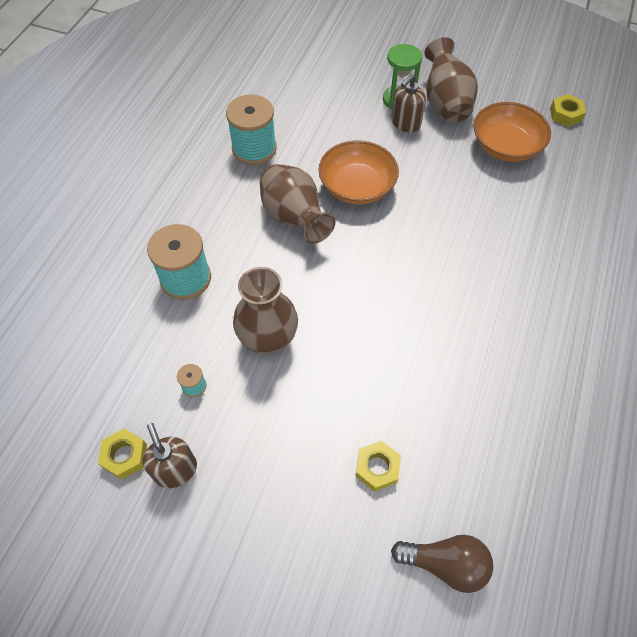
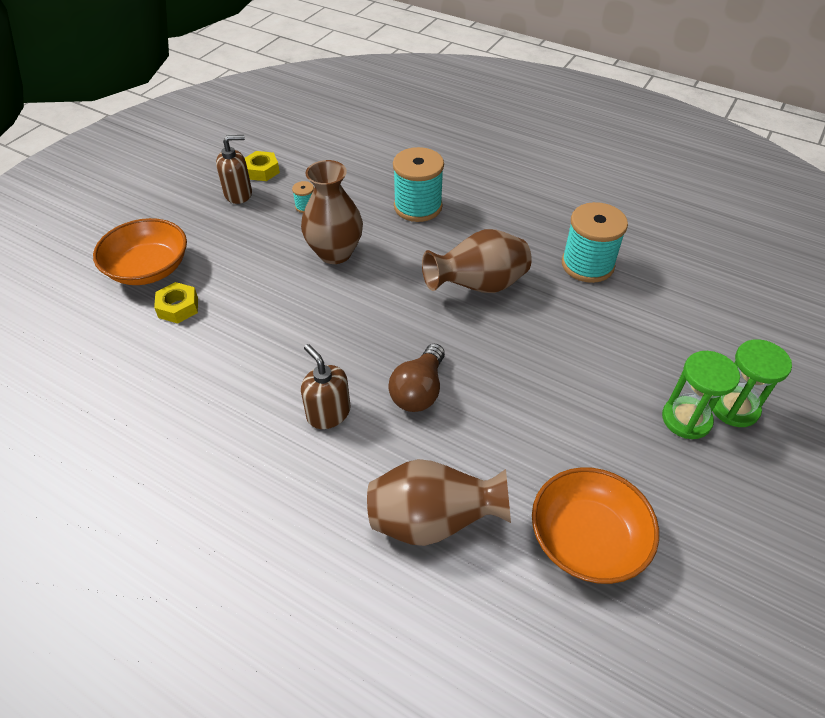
camera: 100 degrees right, 10 degrees down
orange bowl [318,140,399,204] -> orange bowl moved to [93,218,187,285]
brown soap dispenser [391,74,426,132] -> brown soap dispenser moved to [301,344,350,429]
brown light bulb [391,535,493,593] -> brown light bulb moved to [389,344,445,412]
brown vase [424,37,478,123] -> brown vase moved to [367,459,511,546]
yellow nut [550,94,586,127] -> none
none -> green hourglass [713,339,792,427]

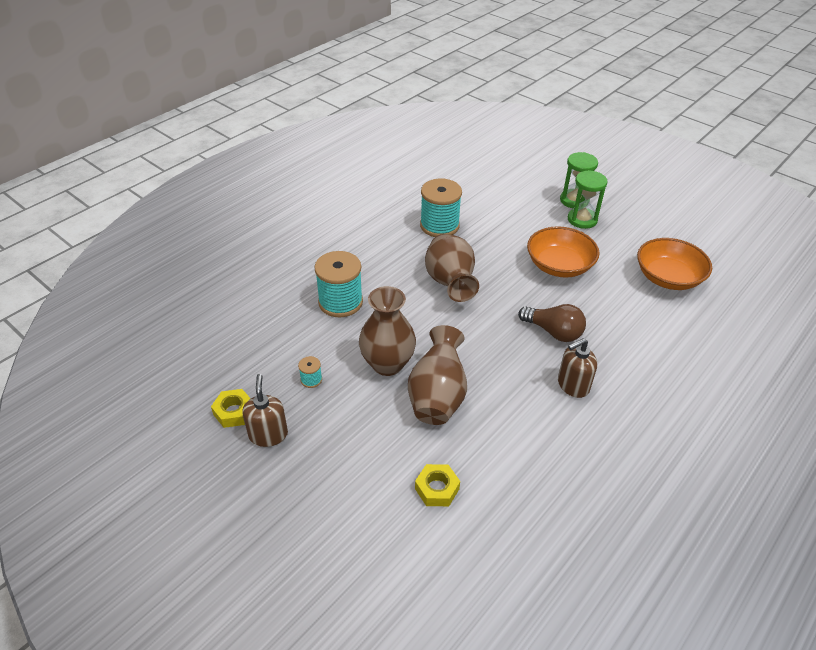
camera: 80 degrees left, 5 degrees down
orange bowl [93,218,187,285] -> orange bowl moved to [527,226,599,278]
brown vase [367,459,511,546] -> brown vase moved to [408,325,467,425]

